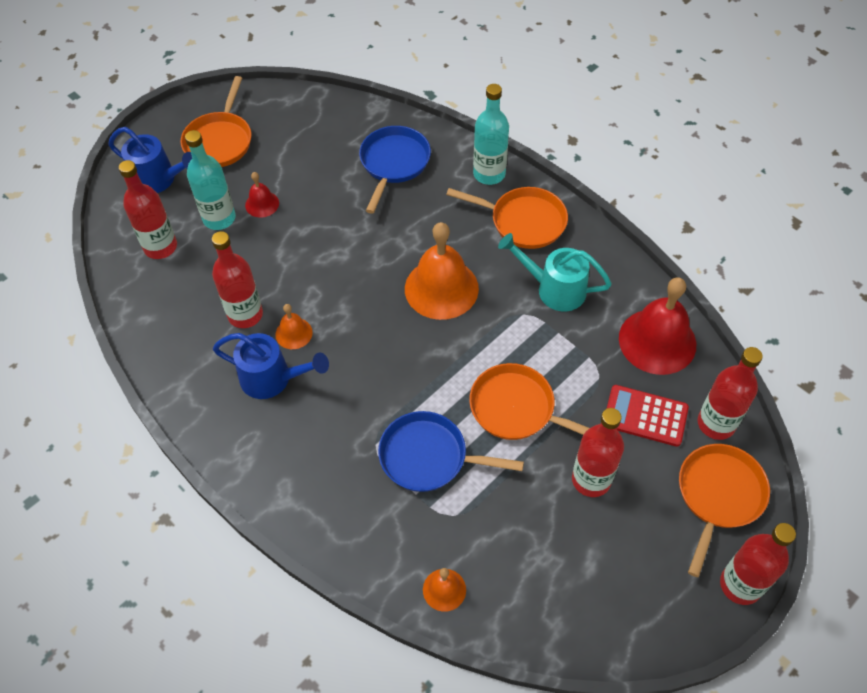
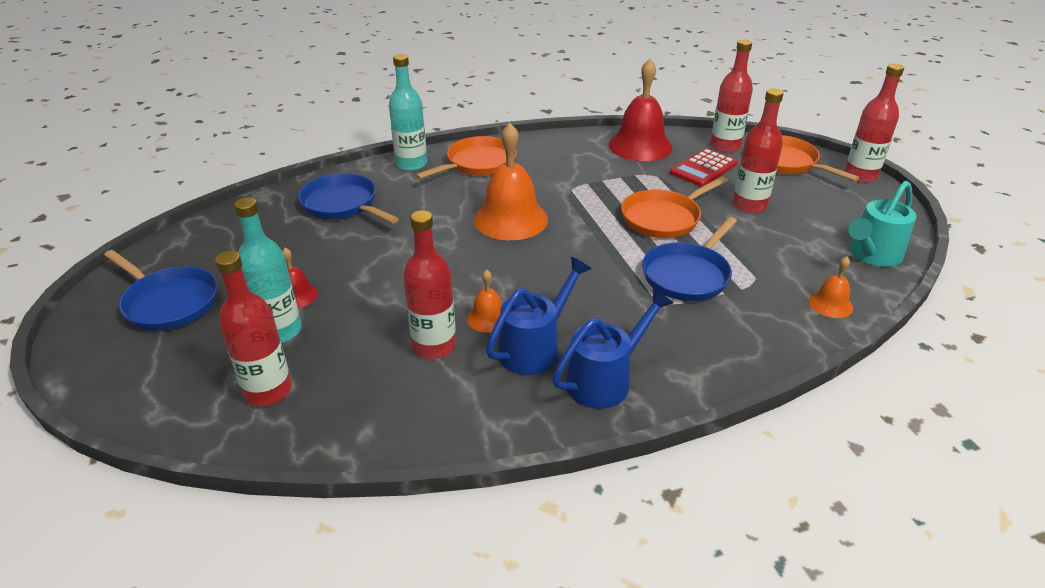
camera: 65 degrees left, 20 degrees down
blue watering can [108,127,192,193] -> blue watering can moved to [552,288,674,409]
orange pan [181,76,251,167] -> blue pan [104,250,218,331]
turquoise watering can [498,233,612,311] -> turquoise watering can moved to [848,181,916,267]

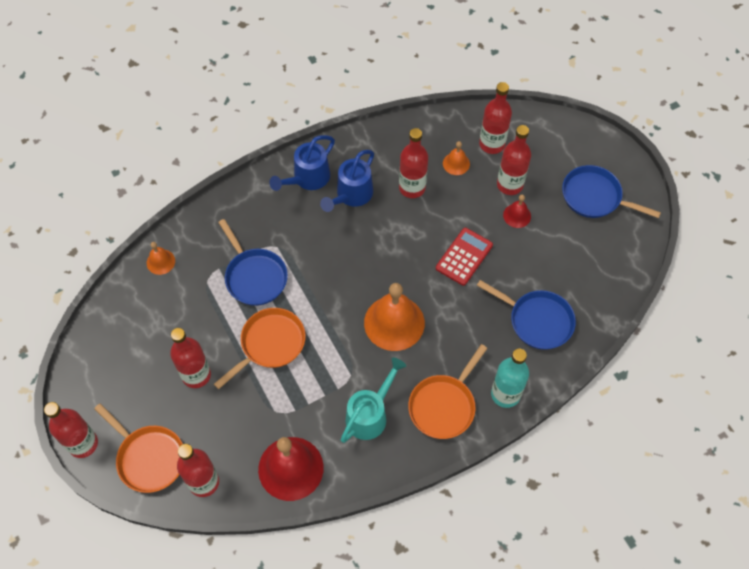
camera: 170 degrees right, 25 degrees up
turquoise bottle [234,197,302,343] -> red bottle [497,125,531,195]
orange bell [467,269,502,333] -> orange bell moved to [443,141,470,175]
blue pan [642,217,737,301] -> blue pan turned 120 degrees clockwise [218,219,288,306]
red calculator [670,148,738,187] -> red calculator moved to [436,228,493,286]
turquoise watering can [848,181,916,267] -> turquoise watering can moved to [341,357,406,443]

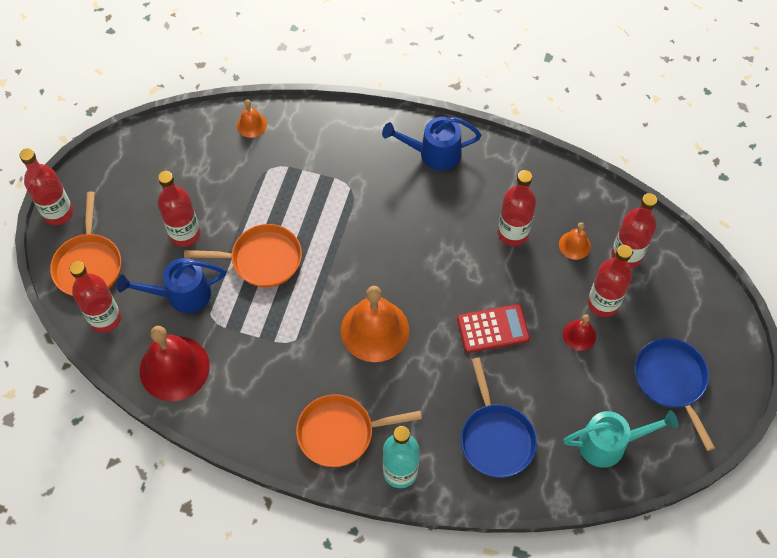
camera: 45 degrees right, 0 degrees up
blue pan [218,219,288,306] -> none
blue watering can [320,150,374,212] -> blue watering can moved to [117,258,226,313]
turquoise watering can [341,357,406,443] -> turquoise watering can moved to [563,410,679,468]

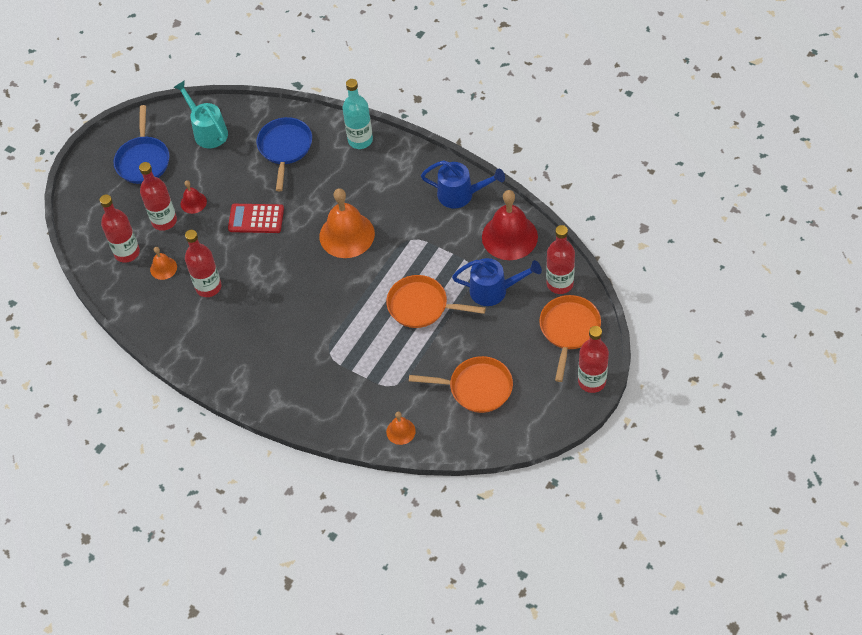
camera: 160 degrees left, 5 degrees down
red bottle [158,171,200,247] -> none
orange pan [296,394,422,467] -> orange pan moved to [409,356,513,413]
blue watering can [382,117,481,171] -> blue watering can moved to [421,160,505,208]
turquoise watering can [563,410,679,468] -> turquoise watering can turned 45 degrees clockwise [173,80,228,148]

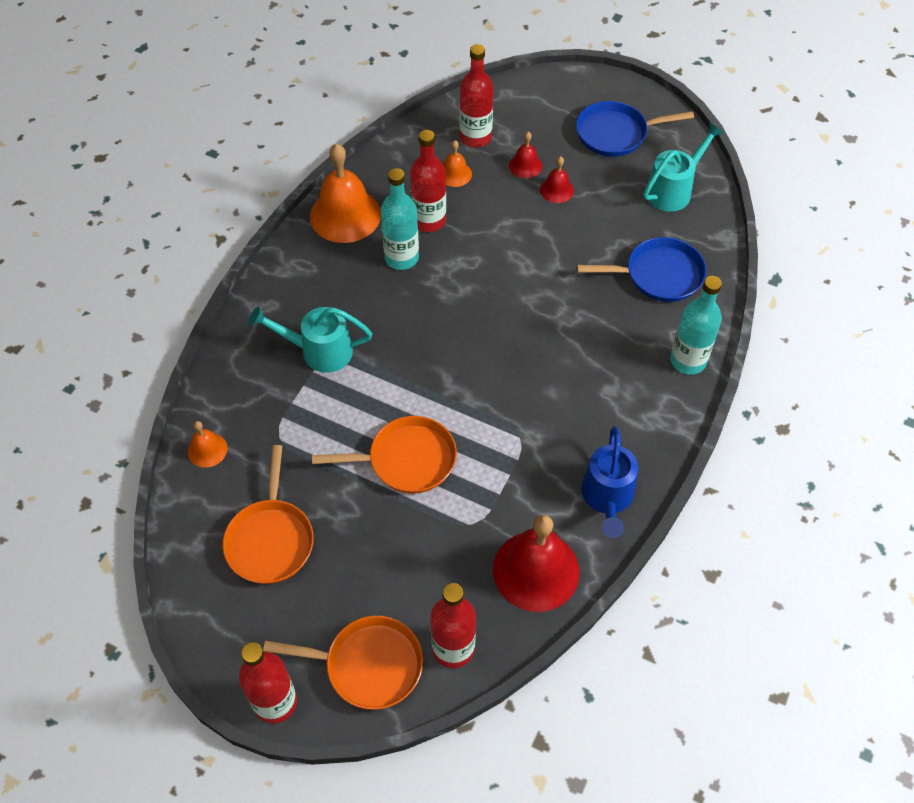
camera: 80 degrees right, 0 degrees up
red bottle [139,162,177,231] -> red bell [509,132,542,178]
red calculator [228,204,284,233] -> none
orange bell [320,188,375,258] -> orange bell moved to [310,143,381,243]
orange pan [386,275,486,328] -> orange pan turned 75 degrees clockwise [312,416,457,493]
blue watering can [452,258,542,306] -> none
none -> turquoise watering can [249,306,372,373]
none -> turquoise bottle [380,168,419,270]

